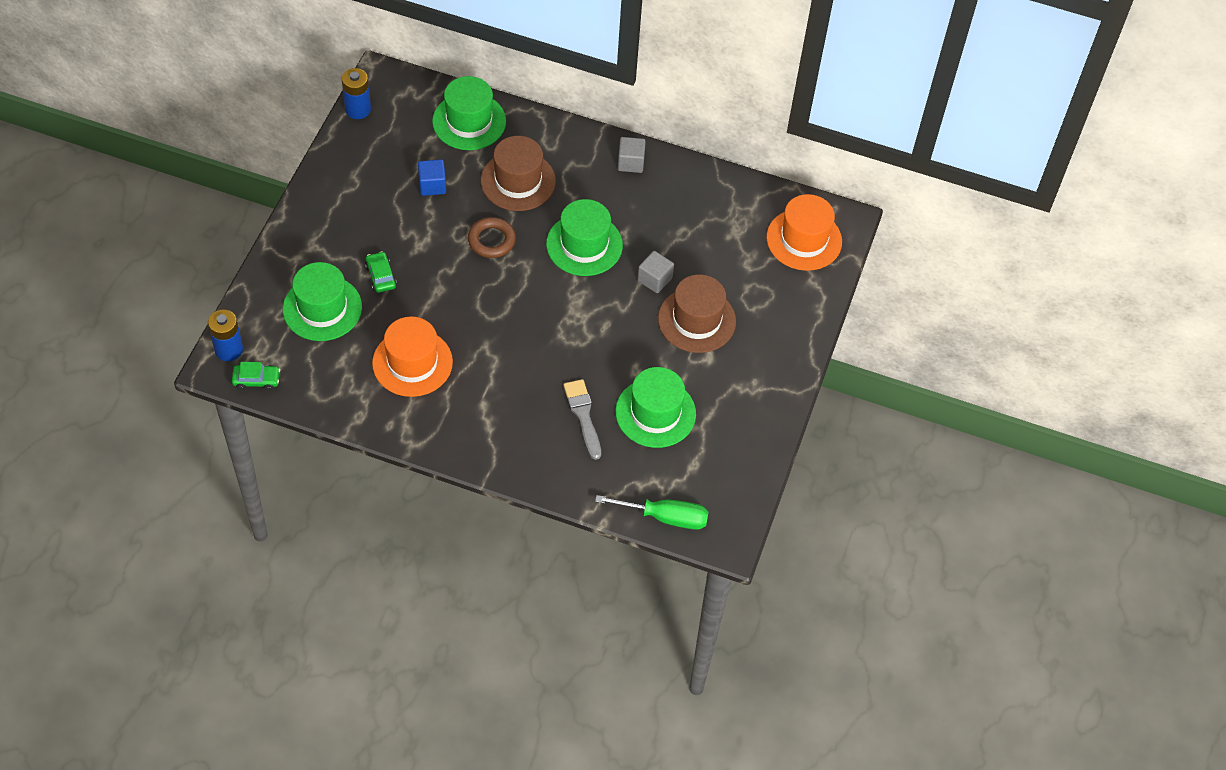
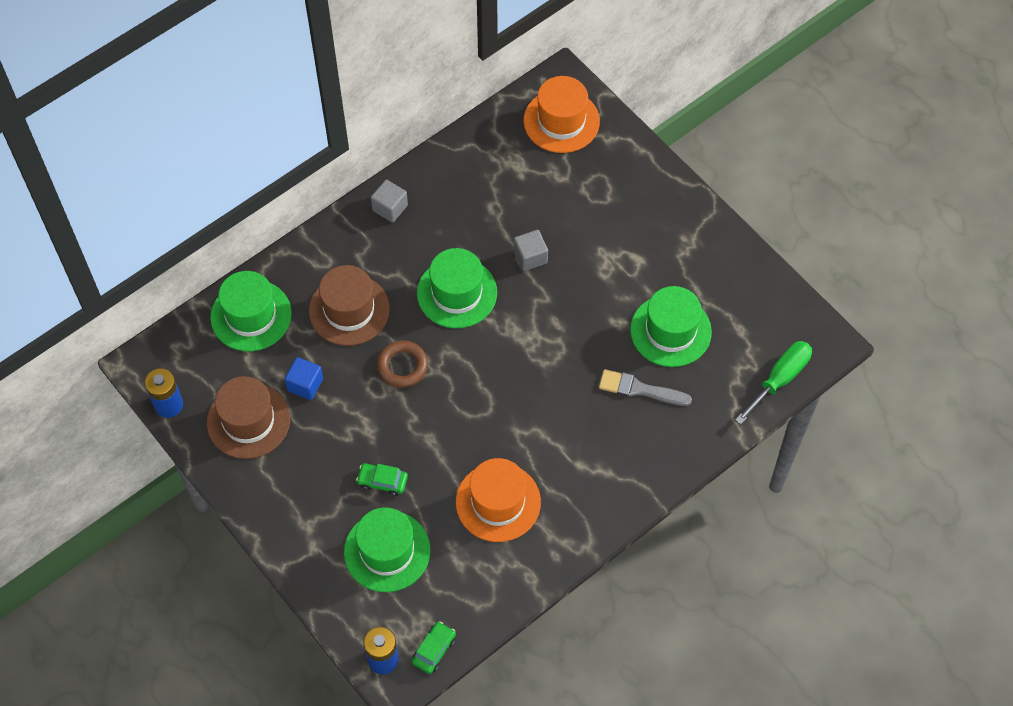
camera: 55 degrees left, 5 degrees up
brown hat [658,274,736,353] -> brown hat moved to [207,376,290,459]

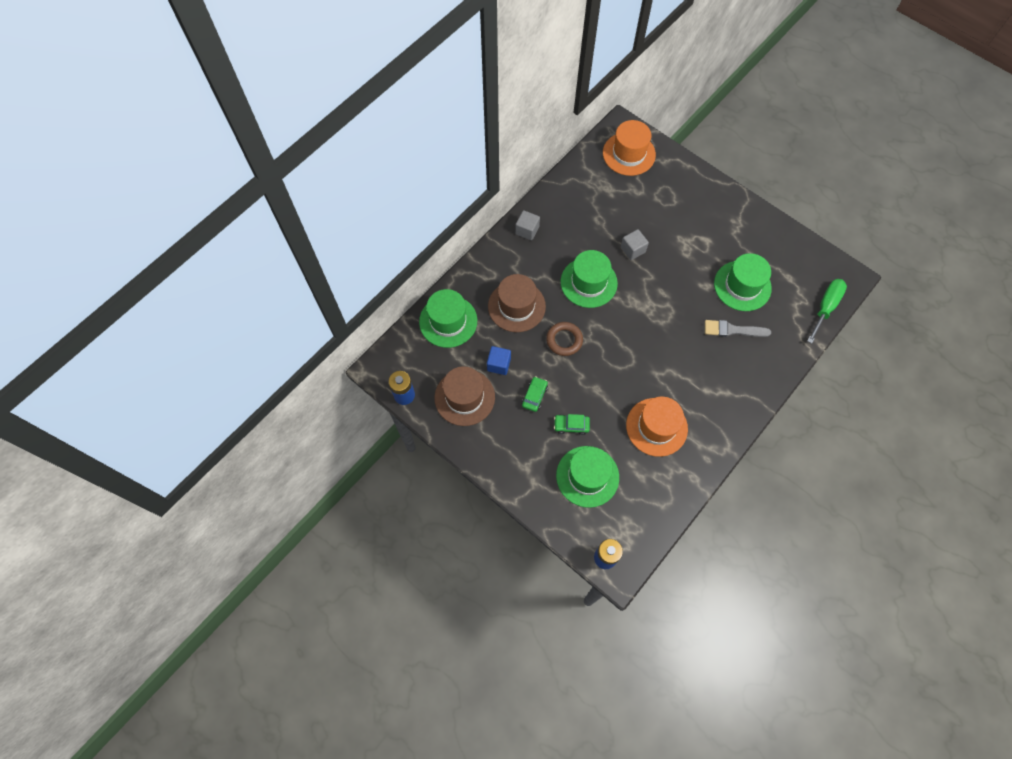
camera: 10 degrees left, 5 degrees up
green car [412,622,456,674] -> green car moved to [522,376,548,412]

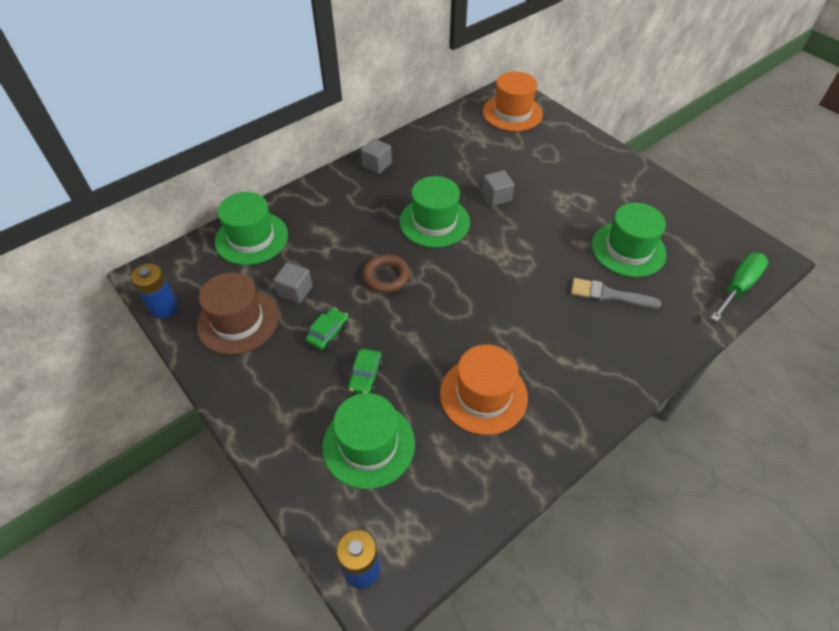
camera: 10 degrees right, 15 degrees down
blue cube [487,346,511,375] -> grey cube [273,262,313,304]
brown hat [488,274,546,332] -> none
green car [554,414,590,435] -> green car turned 90 degrees counterclockwise [347,349,383,394]

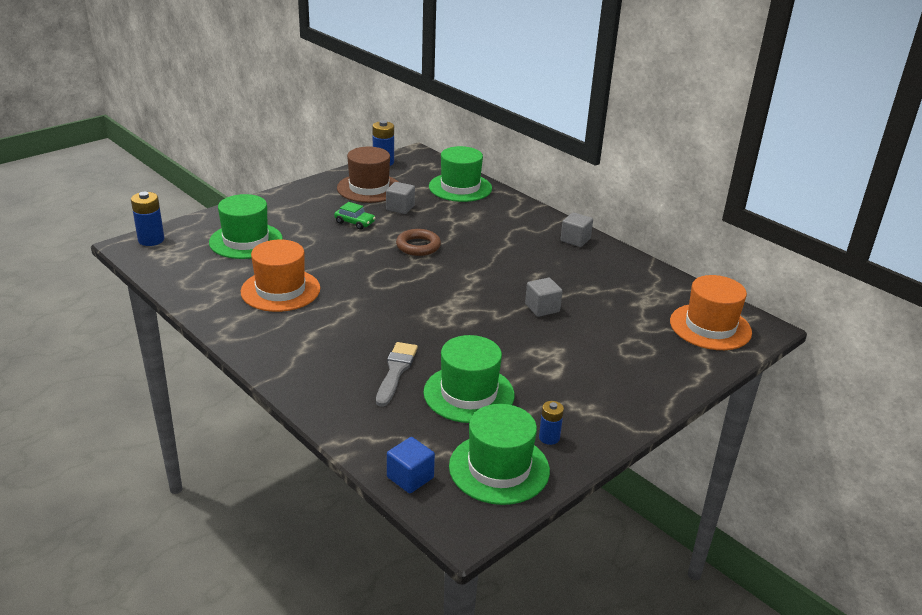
camera: 85 degrees right, 20 degrees down
green car [347,349,383,394] -> none
green hat [400,176,470,248] -> green hat moved to [449,404,550,505]
green screwdriver [710,253,768,322] -> blue cube [387,437,435,493]
none -> blue battery [539,401,564,445]

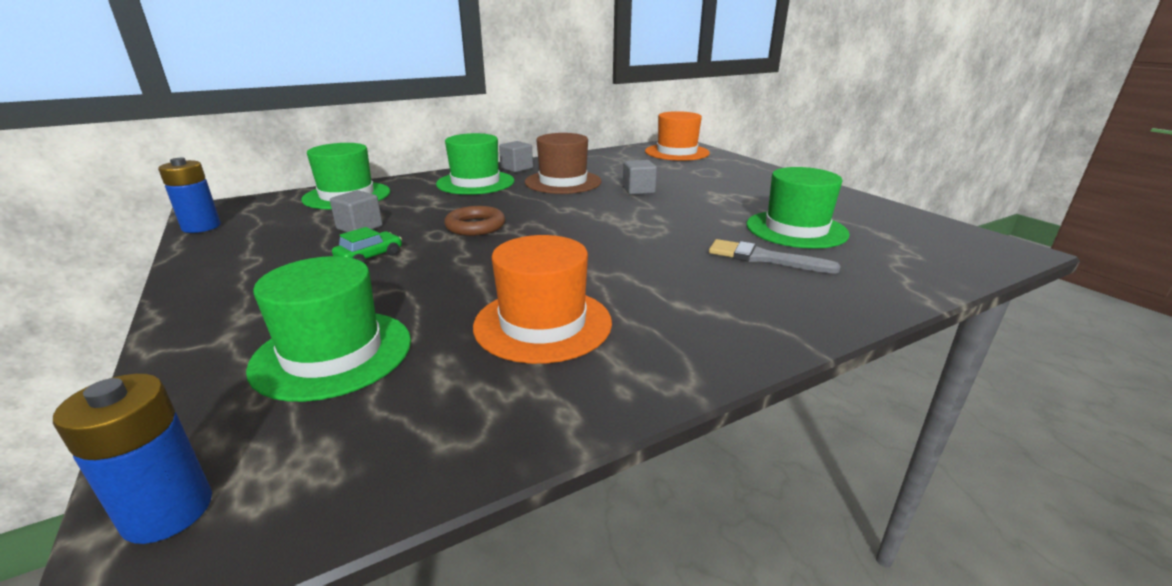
camera: 75 degrees left, 5 degrees down
brown hat [337,147,398,203] -> brown hat moved to [525,133,602,194]
blue cube [387,437,435,493] -> none
green hat [449,404,550,505] -> green hat moved to [436,133,514,195]
blue battery [539,401,564,445] -> none

